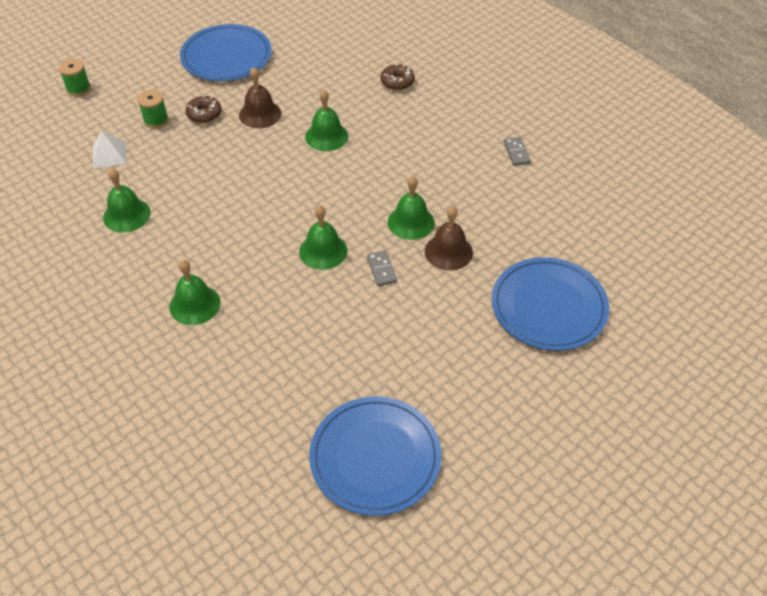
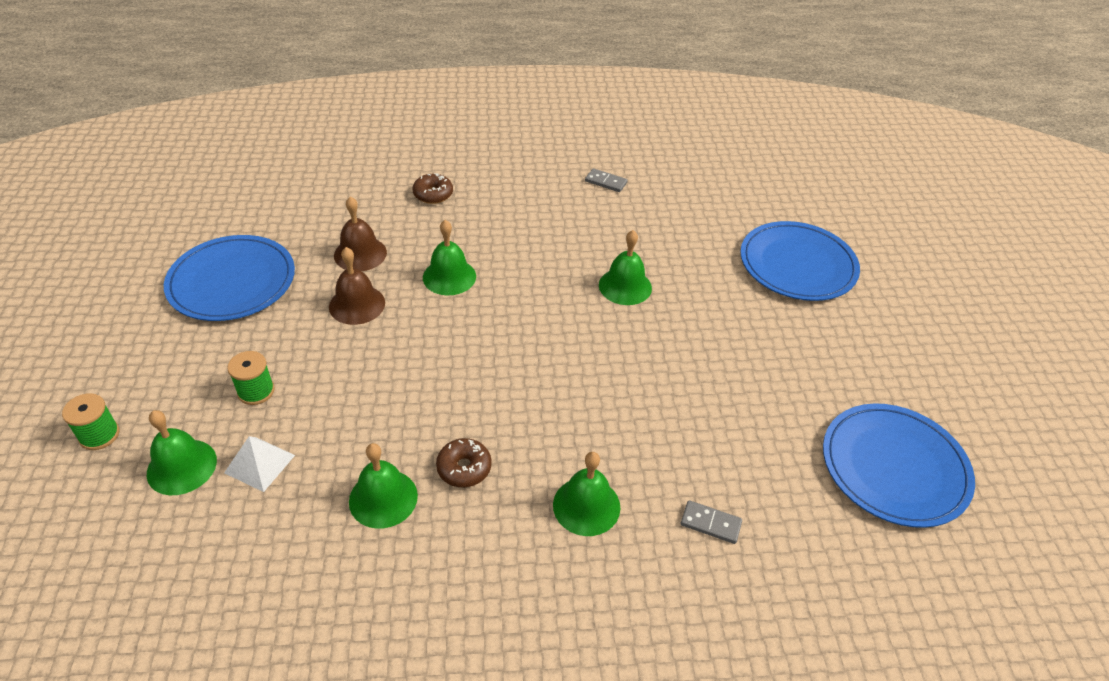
camera: 55 degrees left, 5 degrees down
brown donut [186,95,221,123] -> brown donut moved to [436,438,492,487]
green bell [299,205,348,270] -> green bell moved to [147,410,217,495]
grey domino [367,250,397,286] -> grey domino moved to [681,500,742,544]
brown bell [425,206,473,271] -> brown bell moved to [334,197,387,271]

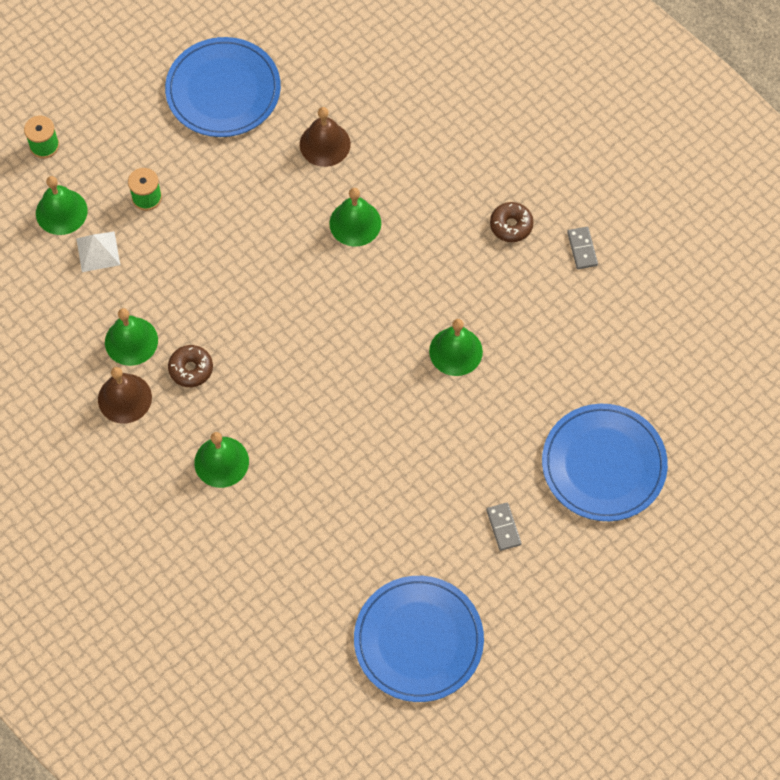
camera: 55 degrees right, 20 degrees up
brown bell [329,247,385,325] -> brown bell moved to [98,367,152,423]
brown donut [413,173,453,204] -> brown donut moved to [490,202,534,242]
grey domino [681,500,742,544] -> grey domino moved to [486,503,521,551]

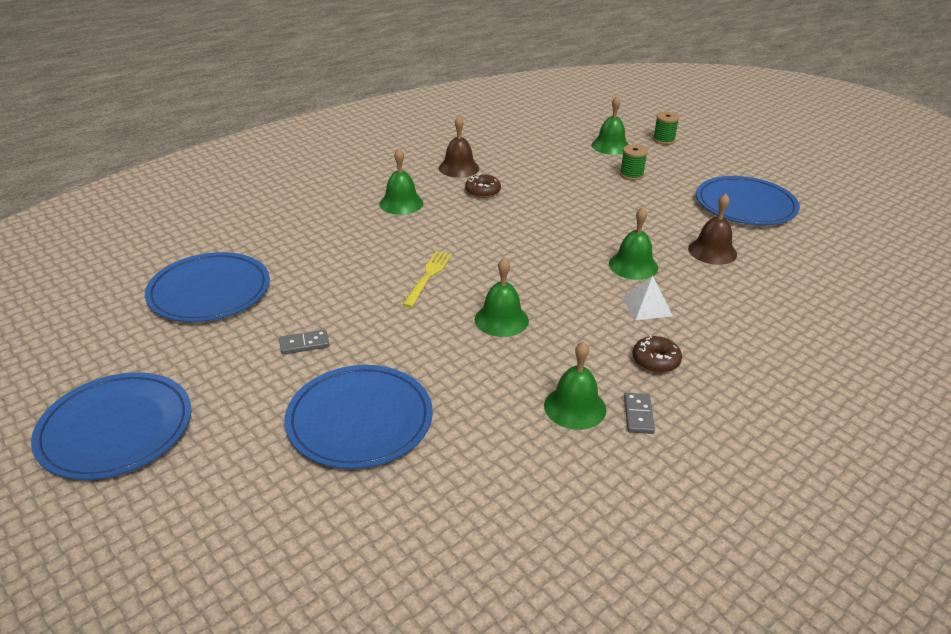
camera: 90 degrees right, 30 degrees down
white pyramid [76,231,120,272] -> white pyramid moved to [622,276,673,320]
green bell [105,308,158,366] -> green bell moved to [544,341,606,430]
grey domino [567,227,598,269] -> grey domino turned 75 degrees counterclockwise [624,393,655,434]
none -> blue plate [31,372,191,480]
none -> yellow fork [402,251,452,308]

